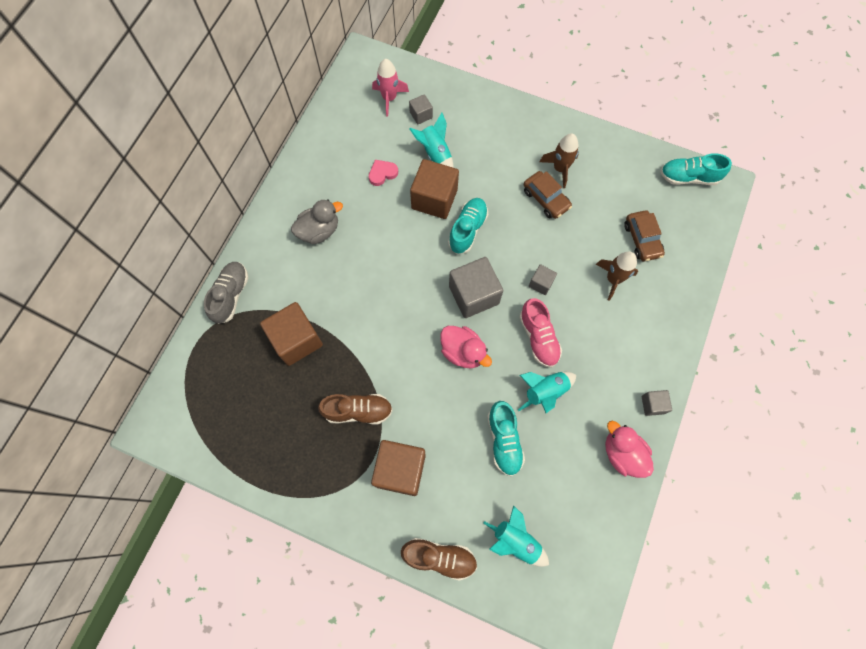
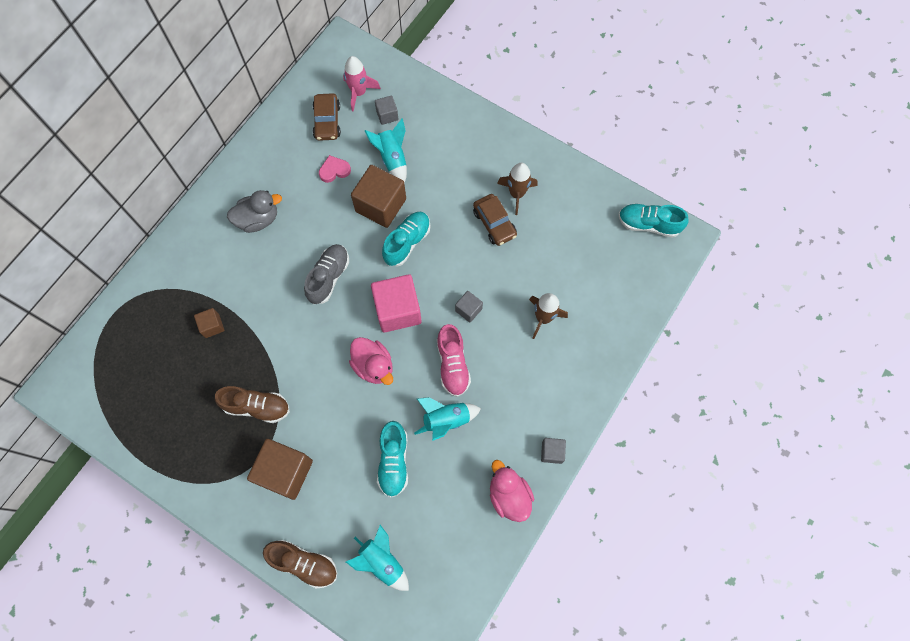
camera: 10 degrees right, 0 degrees up
grey shoe [204,262,249,324] -> grey shoe moved to [304,244,349,304]
brown cube [260,302,323,366] -> brown cube [194,308,224,338], size x0.50
grey cube [449,257,504,318] -> pink cube [371,274,422,332]
brown car [624,210,665,262] -> brown car moved to [313,93,341,141]

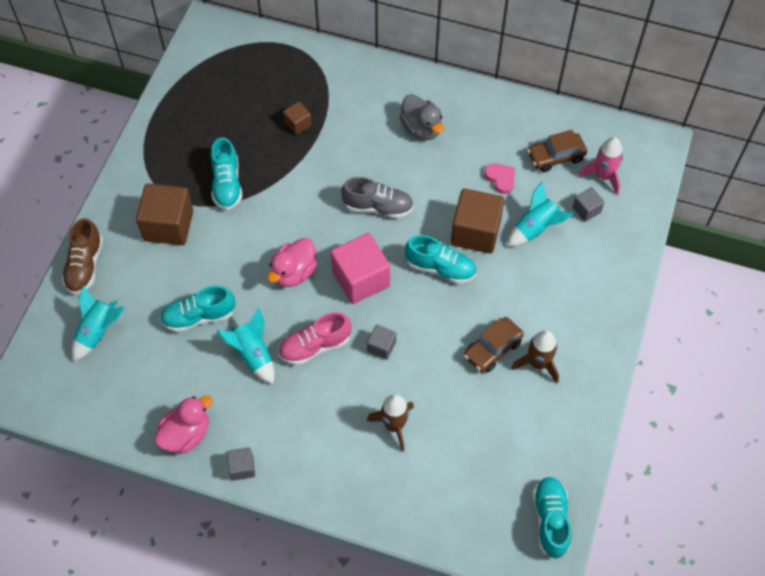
camera: 75 degrees right, 10 degrees down
brown shoe [215,386,290,423] -> turquoise shoe [211,137,242,210]

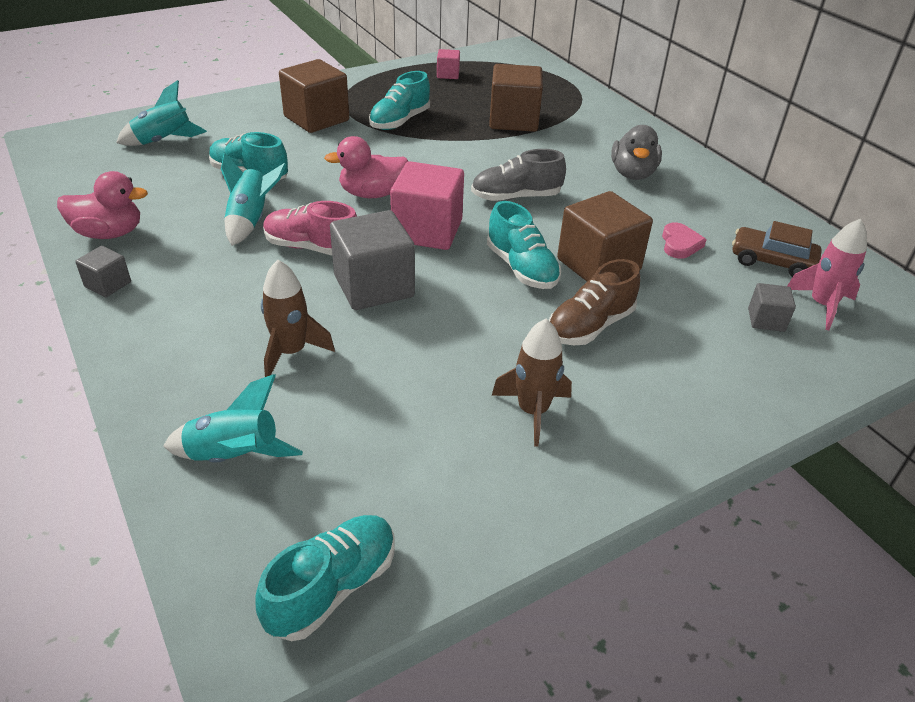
camera: 40 degrees right, 20 degrees down
brown shoe [62,218,103,294] -> brown shoe moved to [549,259,640,345]
brown cube [283,102,312,135] -> brown cube [489,64,543,132], size x2.01
grey shoe [341,177,414,218] -> grey shoe turned 120 degrees clockwise [471,149,566,201]
grey cube [367,325,396,360] -> grey cube [330,210,415,310], size x2.01
brown car [464,317,524,373] -> none
turquoise rocket [507,181,573,247] -> turquoise rocket moved to [164,374,303,463]
none -> pink cube [437,49,460,79]

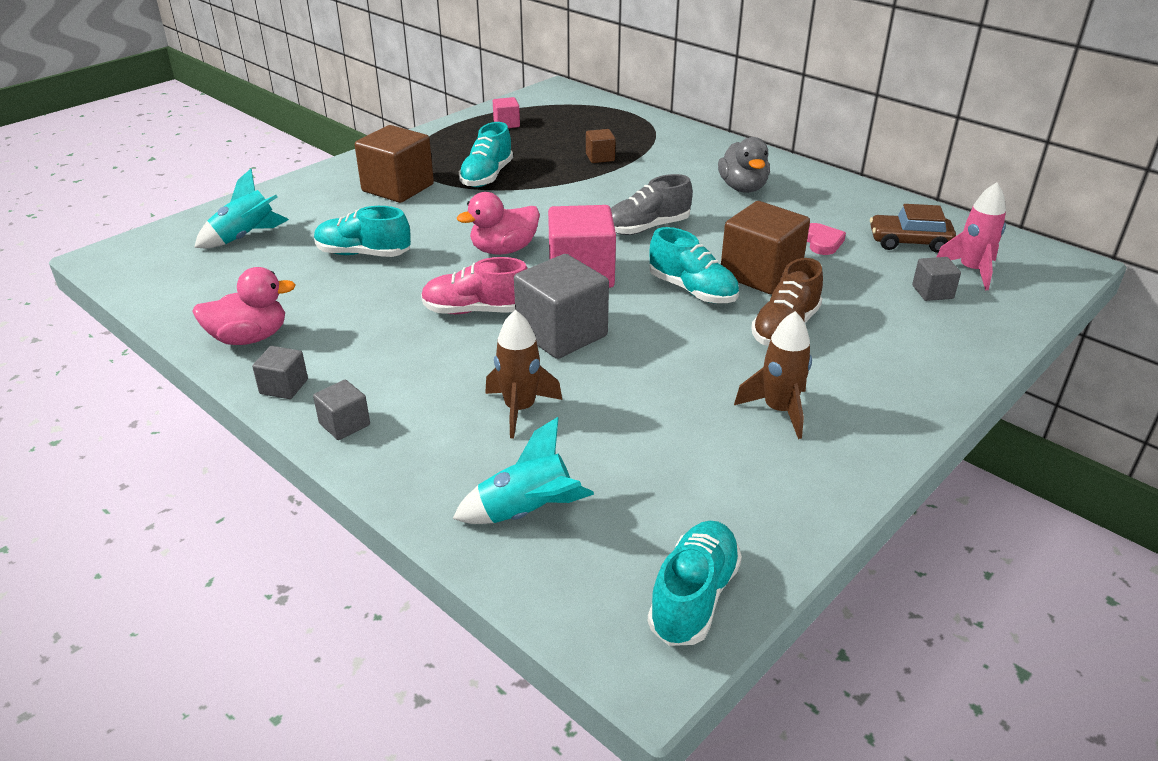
camera: 15 degrees left, 5 degrees down
turquoise rocket [221,152,286,246] -> none
brown cube [489,64,543,132] -> brown cube [586,129,616,163], size x0.50
none -> grey cube [313,380,370,440]

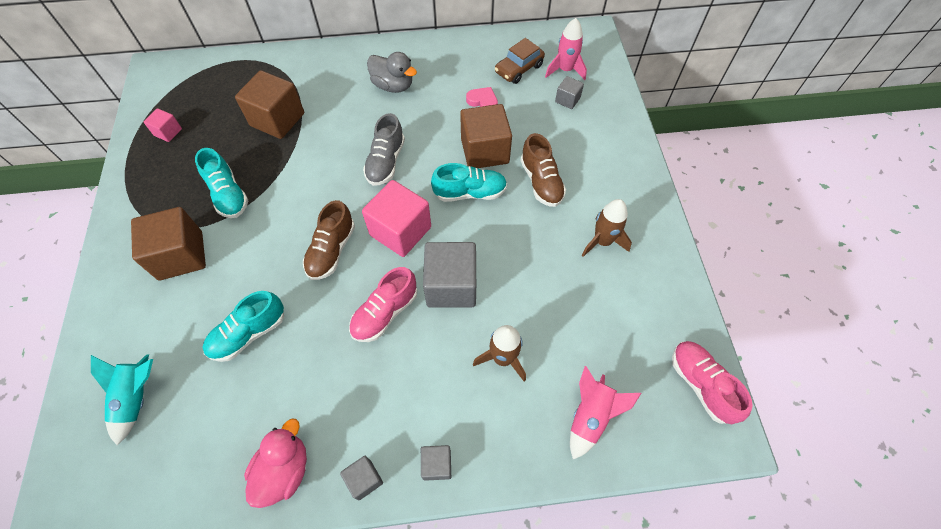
camera: 50 degrees left, 25 degrees up
turquoise rocket [452,417,594,524] -> pink rocket [570,366,641,459]
pink duck [457,192,540,255] -> brown shoe [303,200,355,280]
brown cube [586,129,616,163] -> brown cube [235,70,304,139], size x2.01
turquoise shoe [648,521,742,646] -> pink shoe [672,341,753,424]

